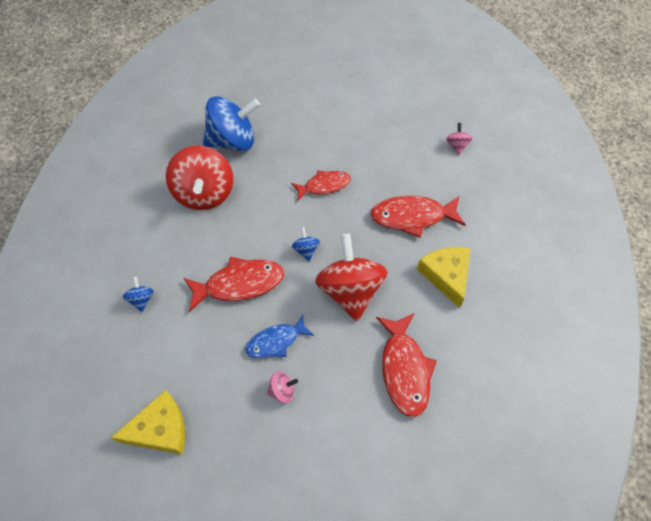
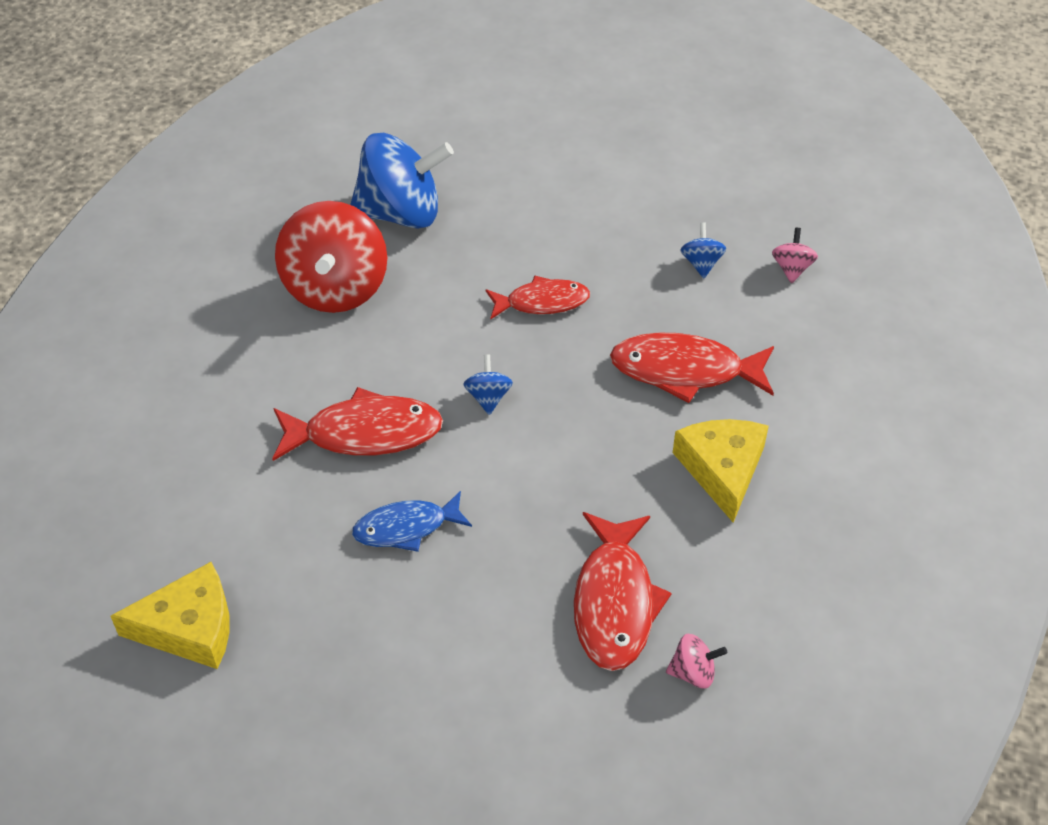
camera: 10 degrees right, 10 degrees down
blue spinning top [123,276,154,312] -> blue spinning top moved to [680,222,726,278]
pink spinning top [267,372,298,403] -> pink spinning top moved to [666,634,727,689]
red spinning top [315,233,388,321] -> none

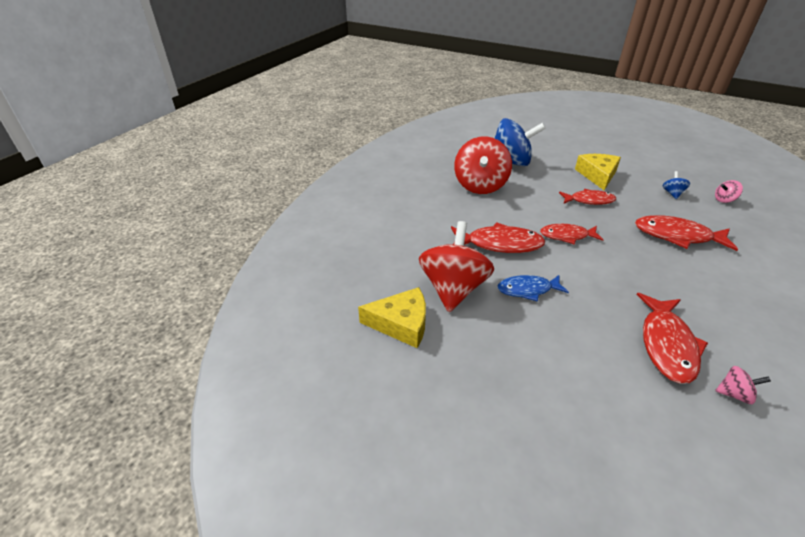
camera: 10 degrees right, 10 degrees down
blue spinning top [463,355,513,415] -> red fish [540,224,604,245]
yellow cheese [673,419,769,523] -> yellow cheese moved to [575,154,621,190]
pink spinning top [772,228,818,283] -> pink spinning top turned 120 degrees counterclockwise [715,180,743,203]
none -> red spinning top [419,221,494,312]

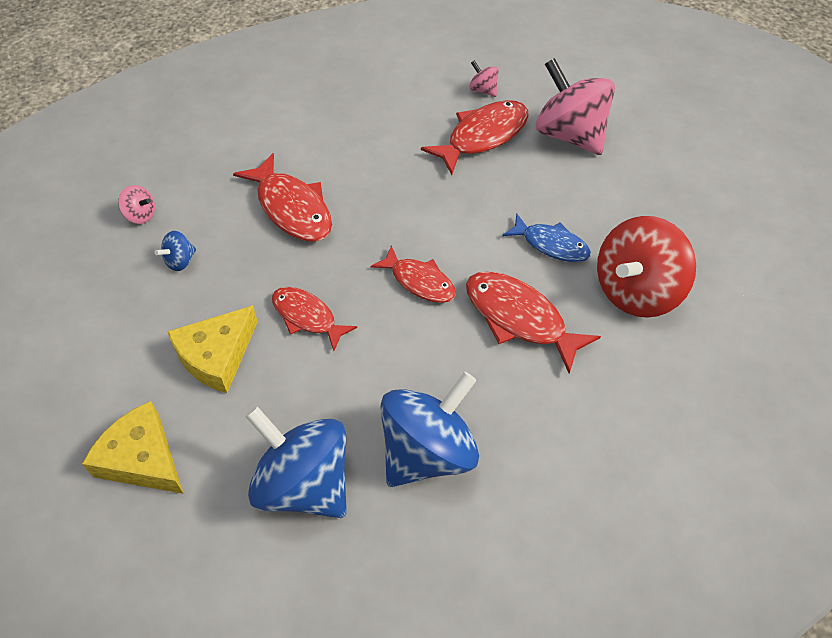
camera: 145 degrees left, 15 degrees up
yellow cheese [358,287,426,348] -> yellow cheese moved to [82,401,183,494]
red spinning top [454,136,512,194] -> blue spinning top [380,372,479,487]
none -> pink spinning top [536,58,615,155]

